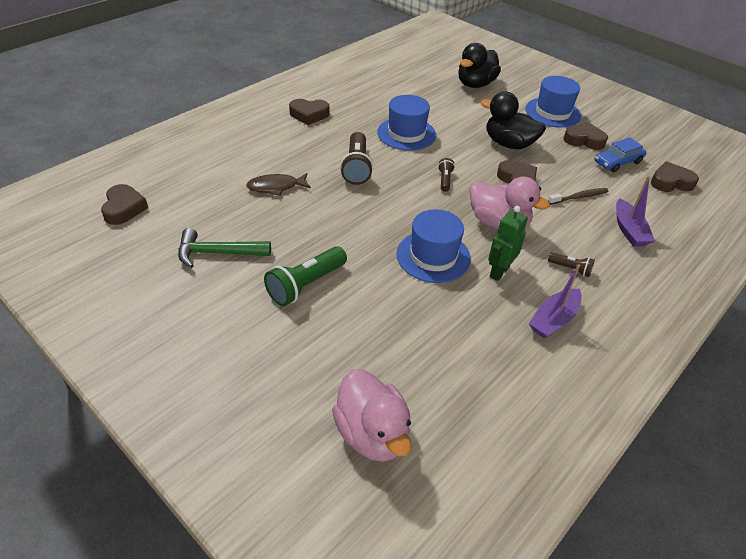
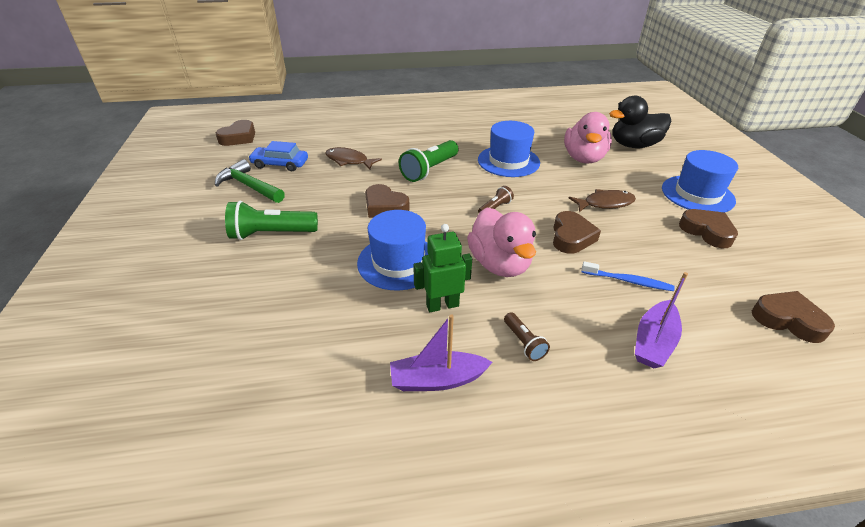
camera: 40 degrees right, 5 degrees down
brown heart [289,99,330,125] -> brown heart moved to [365,184,410,218]
pink duck [332,369,412,462] -> pink duck moved to [564,112,612,163]
brown flashlight [340,132,373,185] -> green flashlight [399,140,459,182]
black duck [481,91,546,149] -> brown fish [569,189,636,212]
brown toothbrush [548,188,609,204] -> blue toothbrush [581,261,675,291]
blue car [595,137,647,172] -> blue car moved to [248,141,308,171]

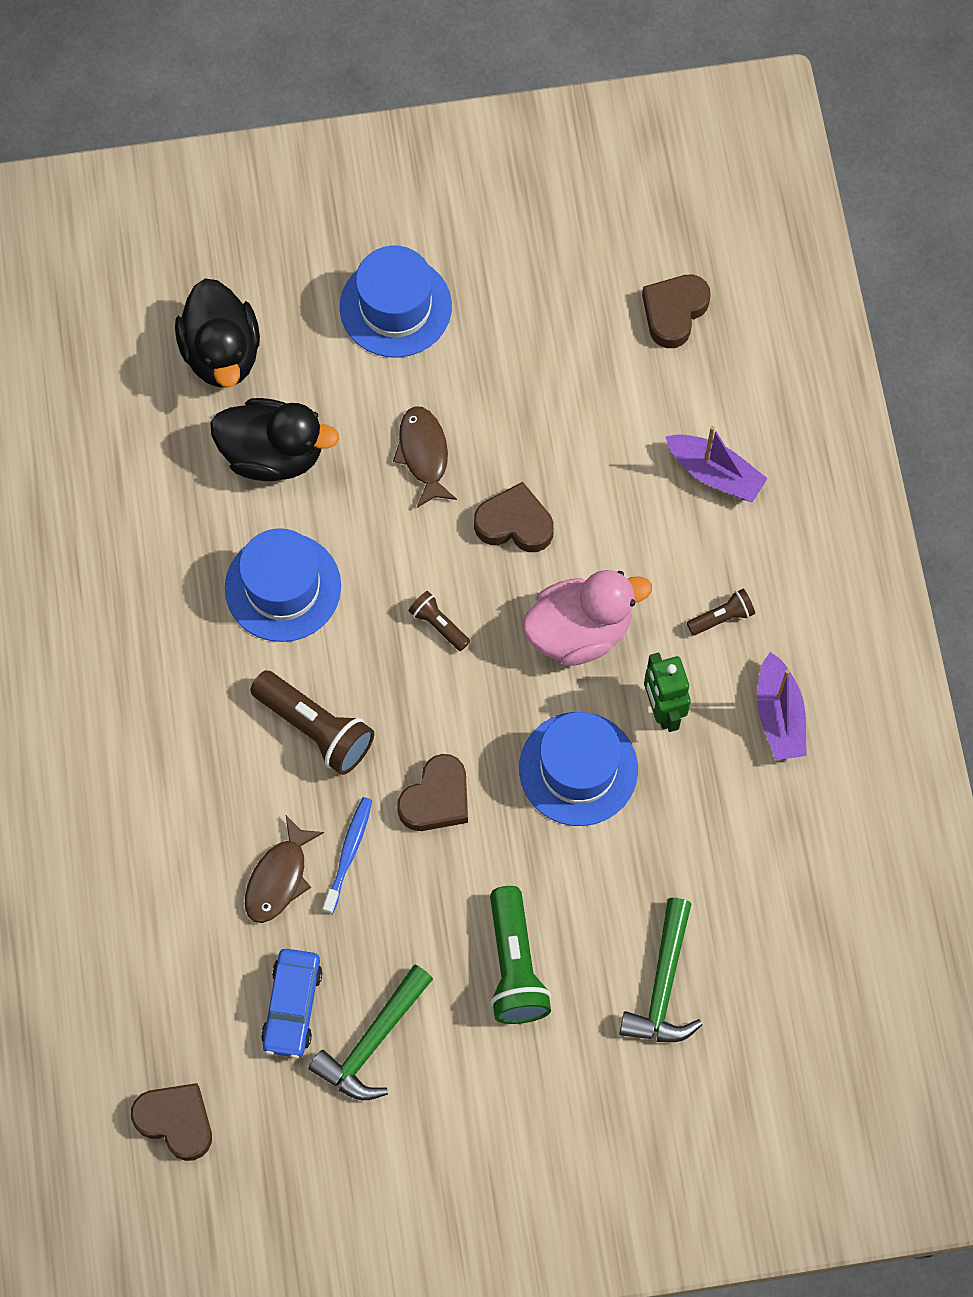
camera: 90 degrees left, 30 degrees up
green flashlight [399,140,459,182] -> brown flashlight [250,670,374,775]
pink duck [564,112,612,163] -> black duck [210,398,339,481]
blue toothbrush [581,261,675,291] -> blue toothbrush moved to [323,797,372,914]
brown heart [679,209,738,248] -> none
none -> green hammer [619,898,702,1042]

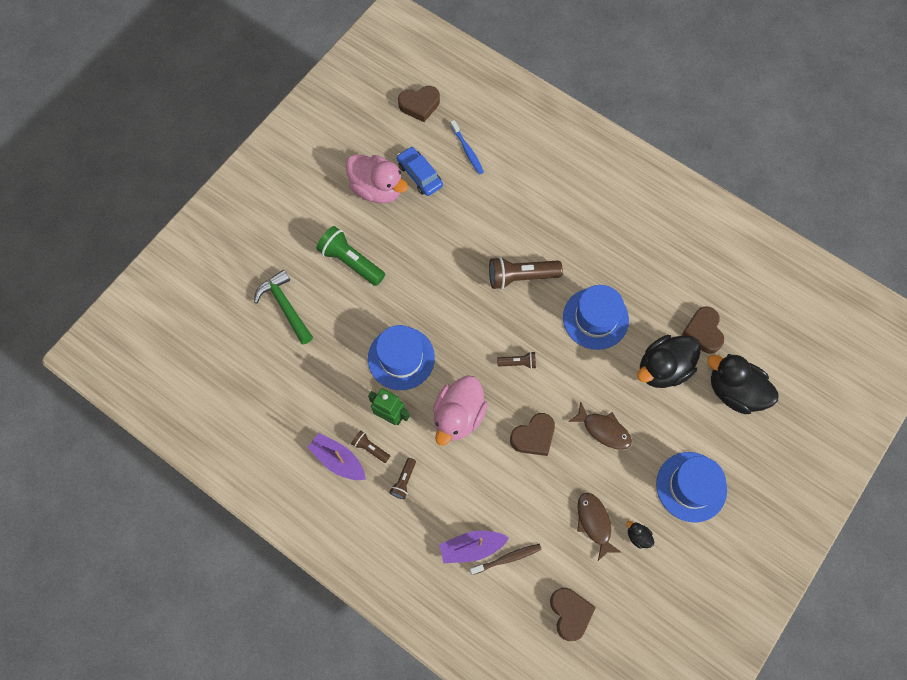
camera: 135 degrees right, 0 degrees up
brown fish [245,815,324,923] -> brown fish moved to [577,492,621,561]
green hammer [308,965,433,1100] -> pink duck [346,154,408,203]
blue toothbrush [323,797,372,914] -> blue toothbrush moved to [450,120,484,174]
brown heart [397,754,468,831] -> brown heart moved to [682,307,724,354]
none -> brown flashlight [351,430,390,463]
none -> brown toothbrush [470,544,542,575]
none -> black duck [626,521,654,549]

